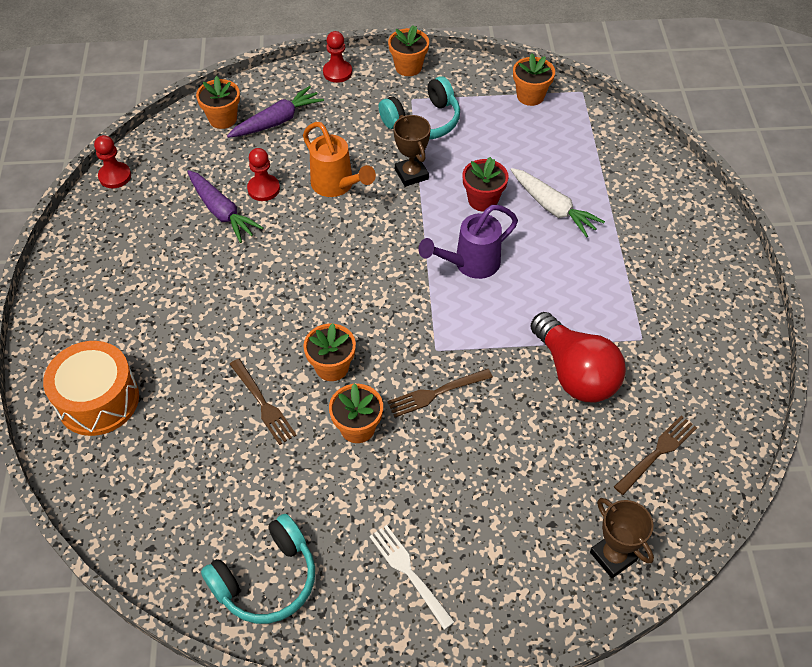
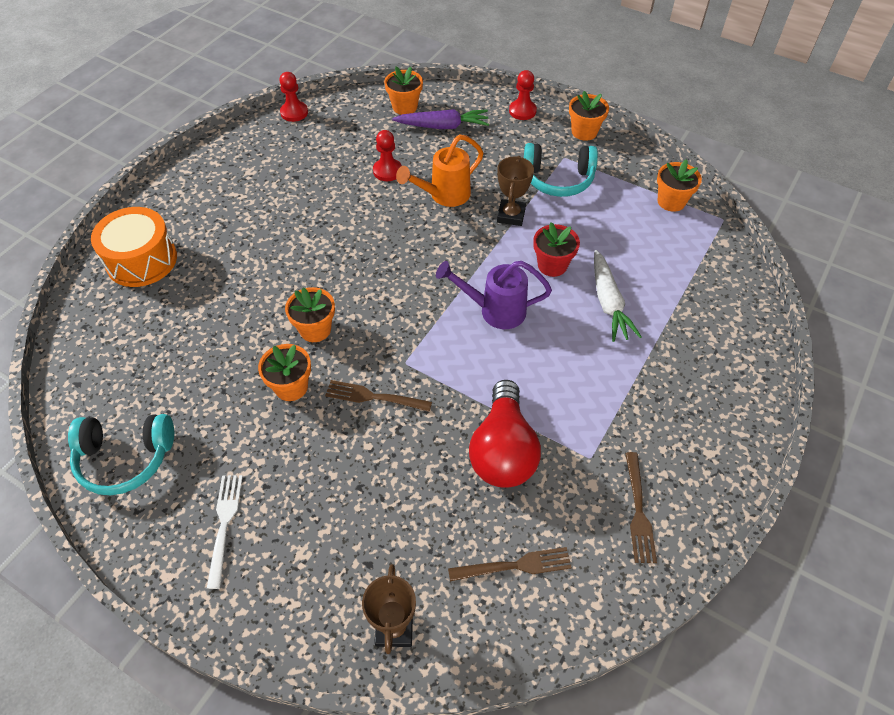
camera: 35 degrees right, 0 degrees up
purple carrot [187,170,264,243] -> none
brown fork [230,359,297,445] -> brown fork moved to [625,452,657,563]
orange watering can [303,122,376,197] -> orange watering can turned 60 degrees clockwise [396,135,483,207]

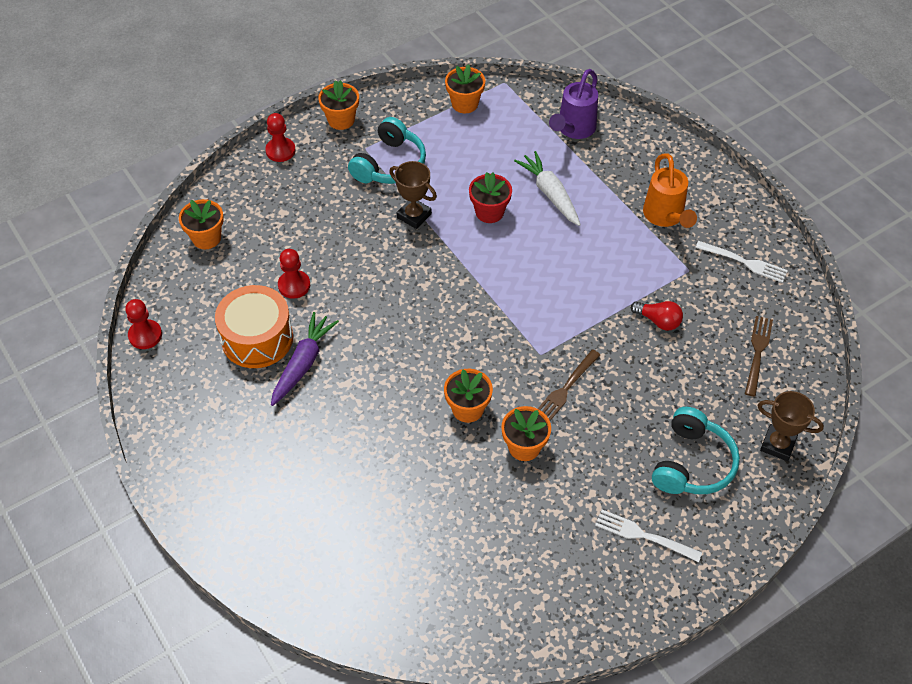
camera: 65 degrees left, 0 degrees up
turquoise headphones [68,414,174,495] -> turquoise headphones moved to [652,407,740,494]
orange drum [91,207,177,287] -> orange drum moved to [215,285,293,368]
purple carrot [392,109,489,129] -> purple carrot moved to [271,312,339,406]
orange watering can [396,135,483,207] -> orange watering can moved to [643,153,697,228]
purple watering can [436,261,552,329] -> purple watering can moved to [549,69,598,139]
red light bulb [469,380,541,488] -> red light bulb [631,301,683,331], size x0.50
white carrot [594,250,642,342] -> white carrot turned 135 degrees counterclockwise [514,151,581,226]
brown fork [625,452,657,563] -> white fork [696,241,788,283]

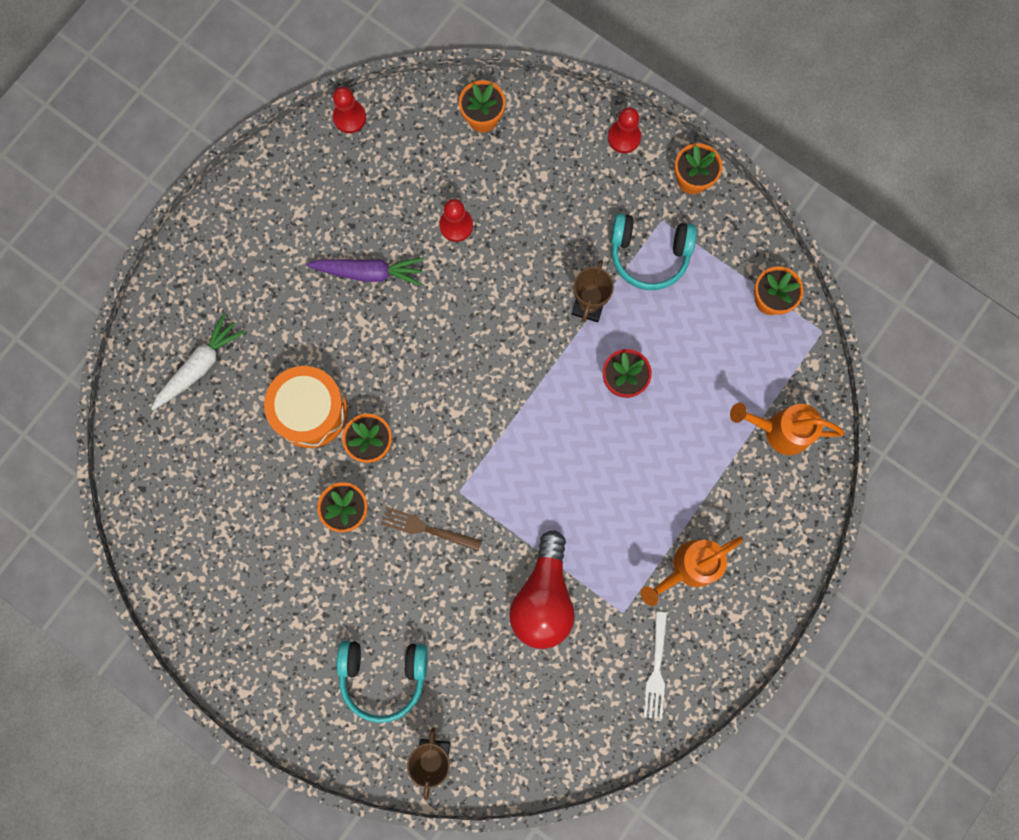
camera: 70 degrees right, 25 degrees up
orange drum [215,285,293,368] -> orange drum moved to [264,366,348,448]
white carrot [514,151,581,226] -> white carrot moved to [151,314,245,410]
purple watering can [549,69,598,139] -> orange watering can [730,403,845,455]
white fork [595,509,702,562] -> none
red light bulb [631,301,683,331] -> red light bulb [509,530,575,649], size x2.01
brown fork [745,316,773,397] -> none

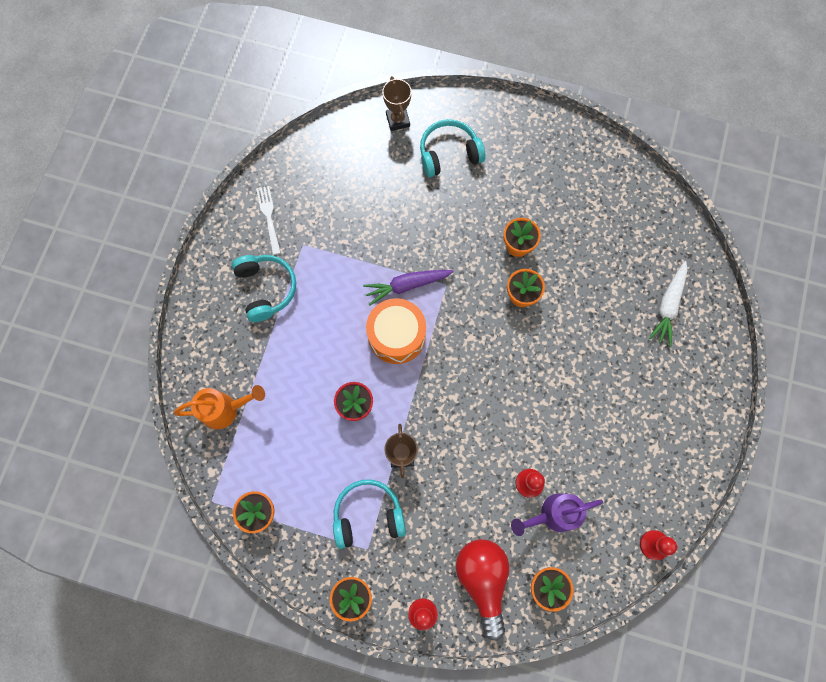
camera: 160 degrees right, 5 degrees down
orange drum [264,366,348,448] -> orange drum moved to [366,298,426,364]
purple carrot [306,257,424,286] -> purple carrot moved to [363,270,454,305]
brown fork [381,507,482,551] -> none
red light bulb [509,530,575,649] -> red light bulb moved to [456,539,510,640]
orange watering can [641,536,743,606] -> turquoise headphones [232,255,296,322]
none -> purple watering can [511,493,603,536]

